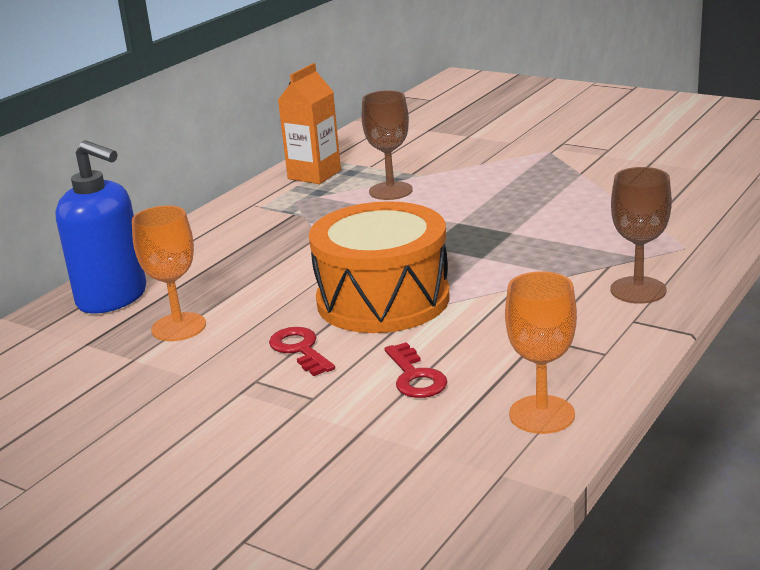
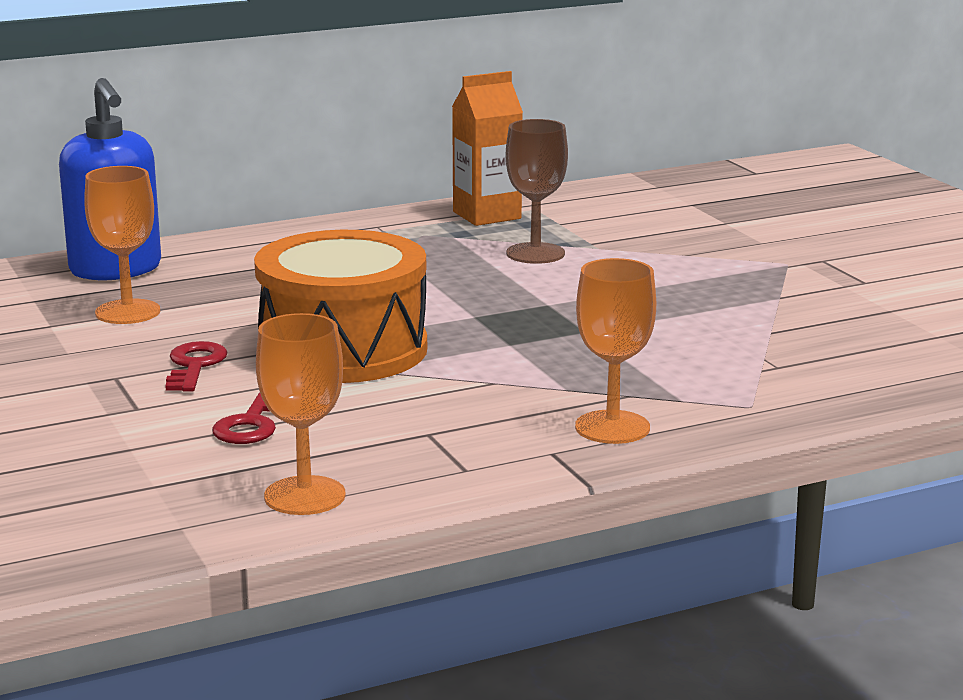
camera: 30 degrees right, 5 degrees down
brown goblet [611,167,672,304] -> orange goblet [575,258,656,444]

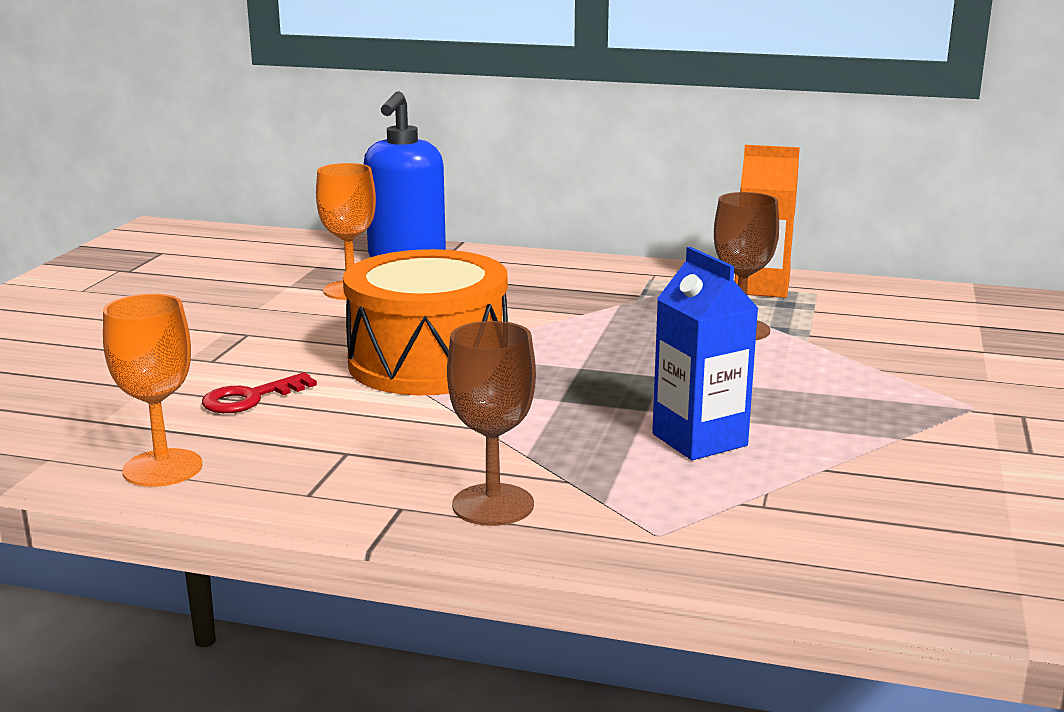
camera: 40 degrees right, 0 degrees up
red key [165,341,227,392] -> none
orange goblet [575,258,656,444] -> brown goblet [447,321,536,526]
none -> blue carton [652,247,759,460]

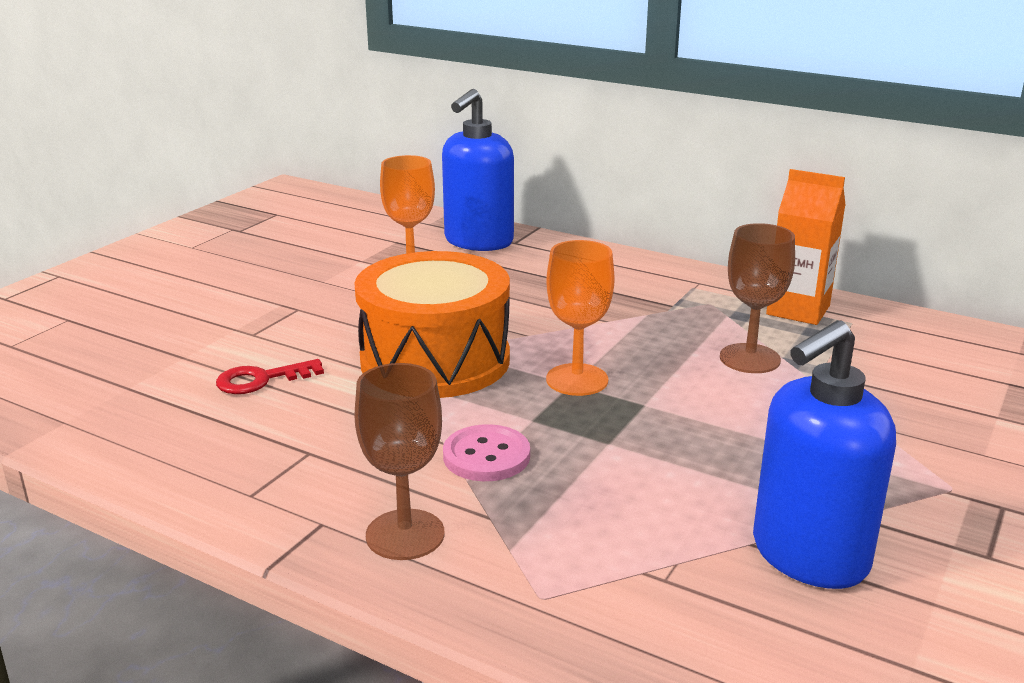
camera: 15 degrees right, 5 degrees up
orange goblet [103,294,203,487] -> orange goblet moved to [546,240,615,396]
blue carton [652,247,759,460] -> none
none -> pink button [443,424,530,481]
none -> blue soap dispenser [753,320,896,589]

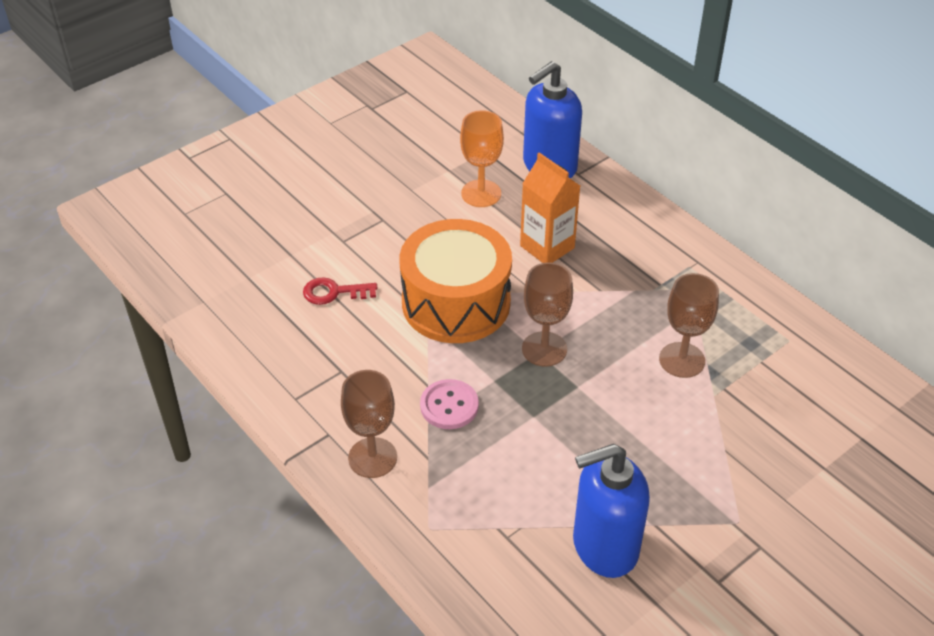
camera: 20 degrees right, 20 degrees up
orange goblet [546,240,615,396] -> brown goblet [522,262,573,367]
orange carton [766,169,846,325] -> orange carton moved to [520,152,580,263]

